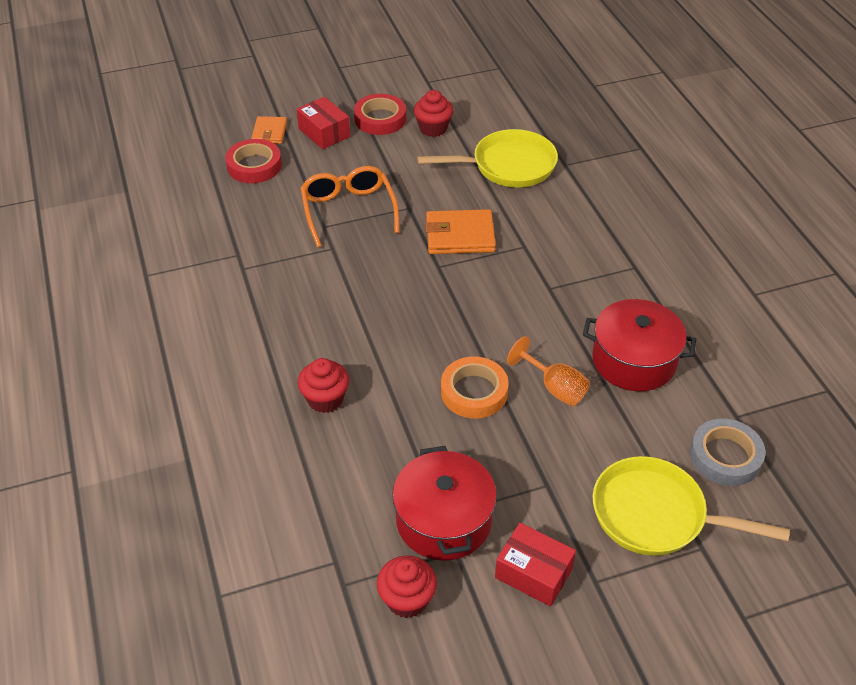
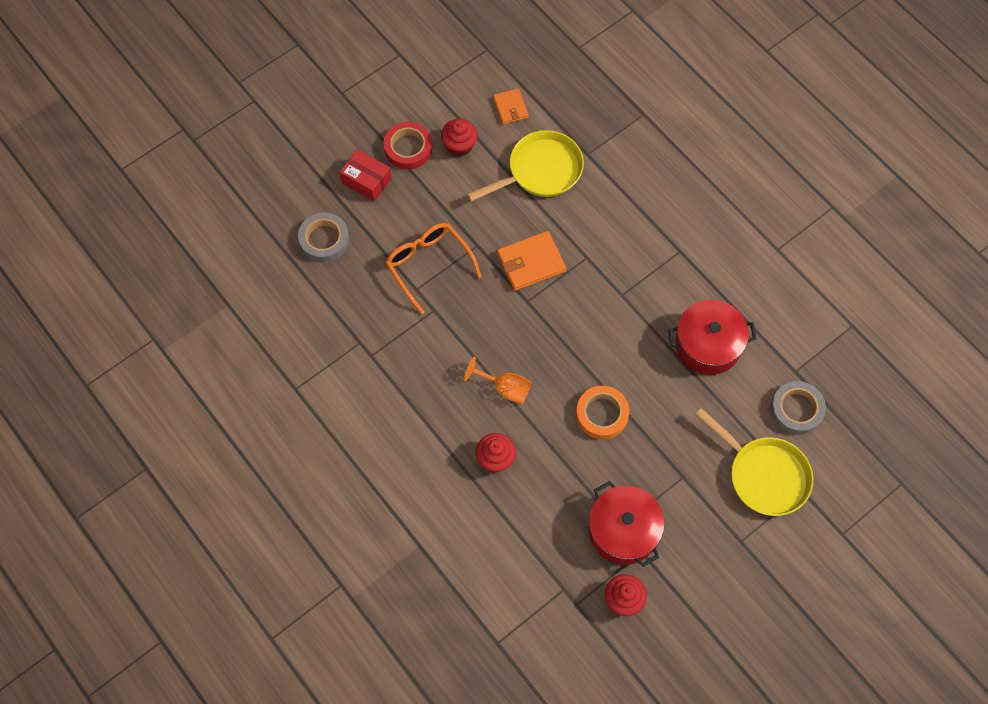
camera: 20 degrees left, 20 degrees up
red tape [225,139,282,183] -> grey tape [298,212,349,262]
orange wallet [251,116,287,144] -> orange wallet moved to [493,88,529,124]
red box [495,523,576,607] -> none
orange goblet [507,336,590,406] -> orange goblet moved to [464,357,531,404]
yellow pan [593,456,790,556] -> yellow pan turned 135 degrees counterclockwise [695,408,813,516]

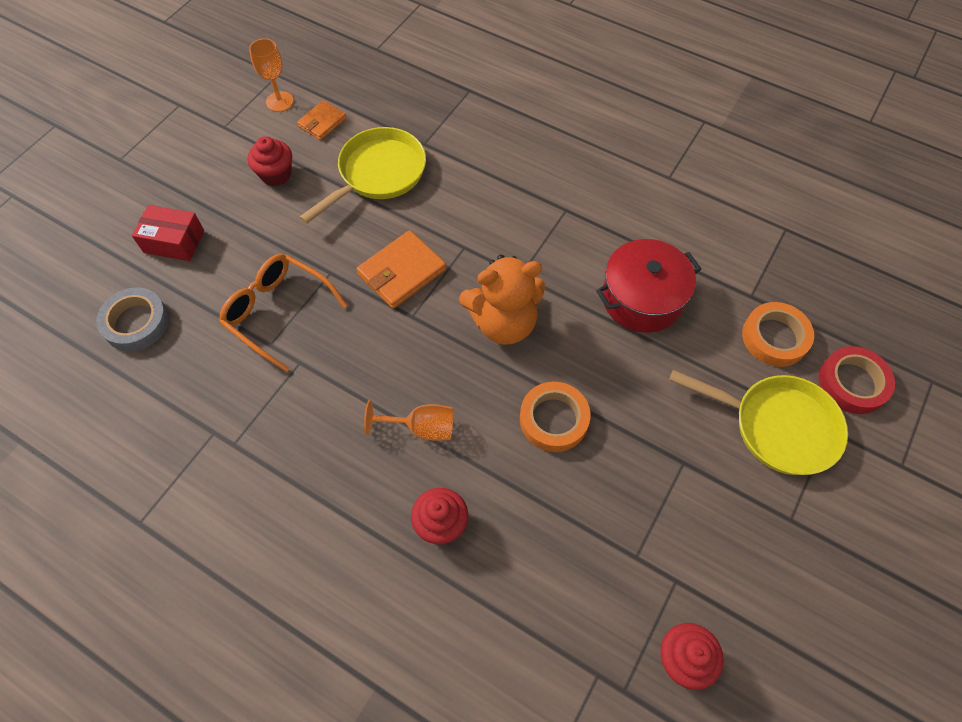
camera: 20 degrees left, 5 degrees down
red tape [383,122,432,170] -> red tape moved to [818,346,895,414]
orange wallet [493,88,529,124] -> orange wallet turned 75 degrees clockwise [297,100,347,140]
red pot [589,481,665,567] -> none
grey tape [771,381,826,435] -> orange tape [742,302,814,367]
none -> orange goblet [249,38,294,112]
none -> orange teddy bear [459,255,545,345]

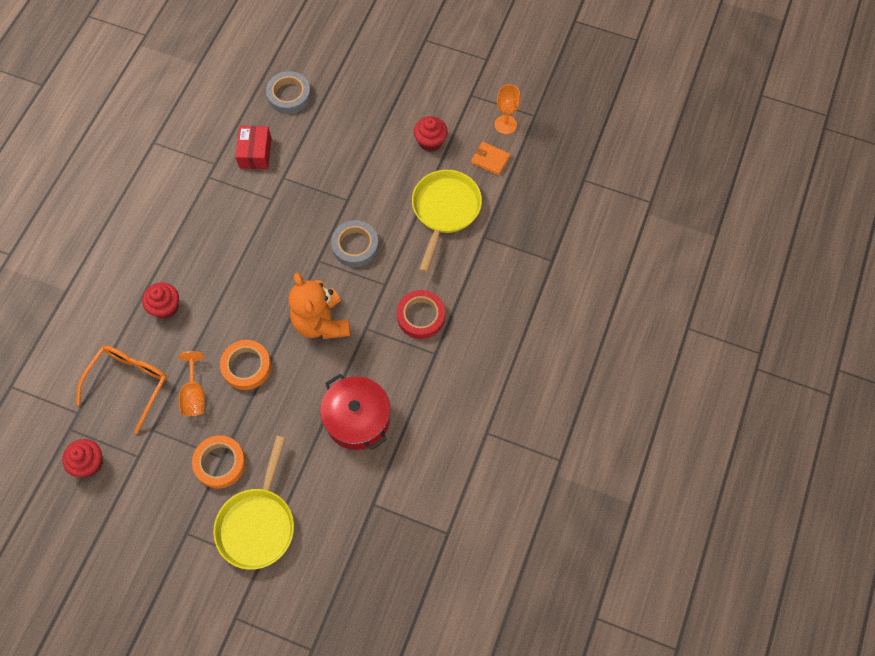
camera: 80 degrees right, 5 degrees up
red box [132,205,204,261] -> red box moved to [235,126,272,169]
orange glasses [219,254,348,372] -> orange glasses moved to [76,345,167,434]
yellow pan [299,127,426,224] -> yellow pan turned 105 degrees counterclockwise [412,170,482,273]
orange wallet [356,230,446,309] -> grey tape [331,220,379,267]
orange goblet [364,400,453,441] -> orange goblet moved to [179,351,205,416]
orange tape [742,302,814,367] -> orange tape moved to [192,435,246,488]
red tape [818,346,895,414] -> red tape moved to [397,290,445,339]

